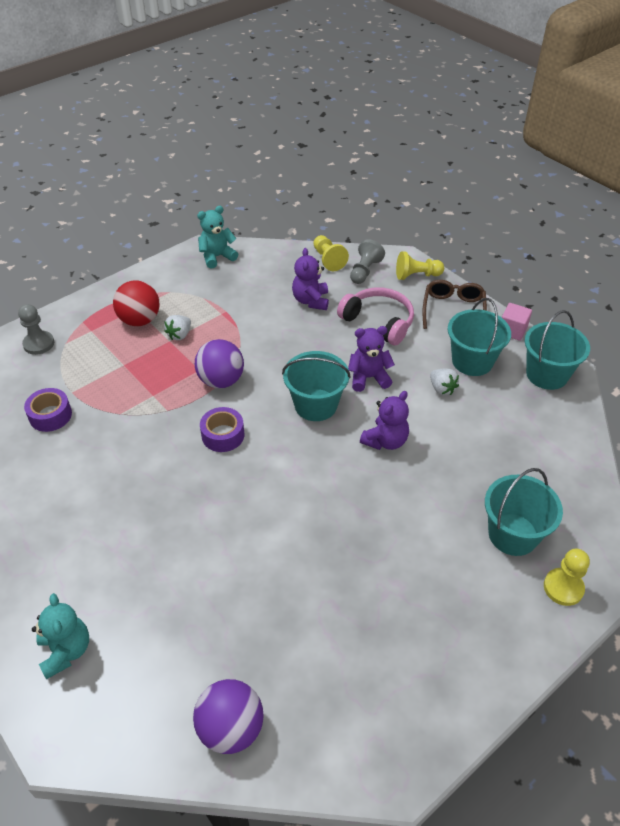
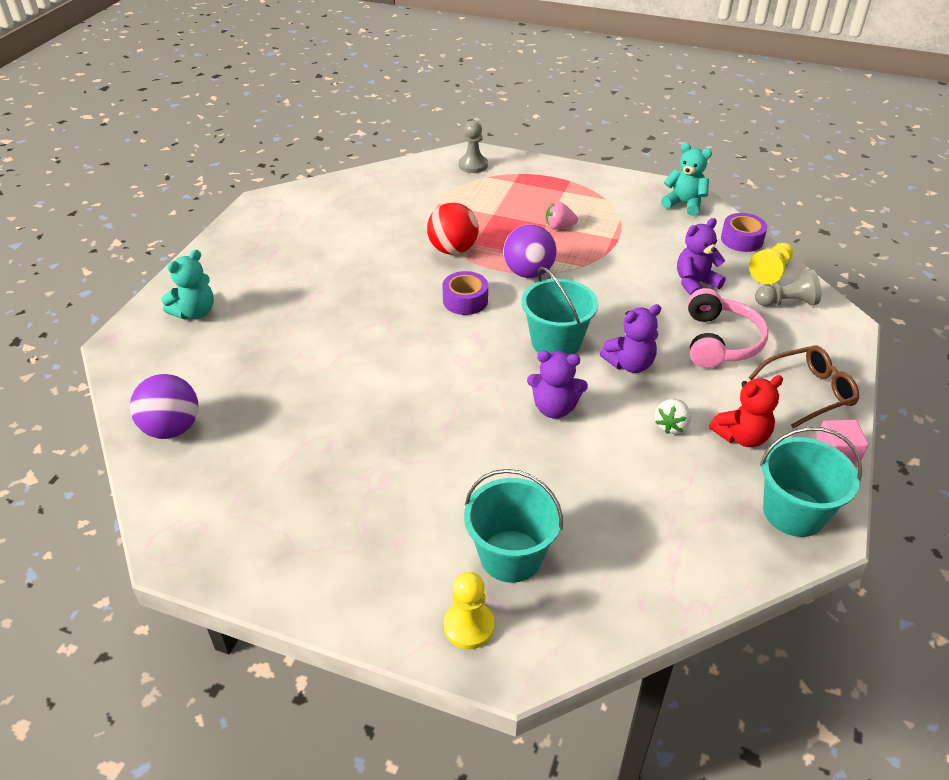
camera: 60 degrees right, 5 degrees down
purple tape [24,388,72,432] -> purple tape moved to [721,213,767,252]
red ball [113,280,159,326] -> red ball moved to [427,203,479,255]
white strawberry [164,315,191,340] -> pink strawberry [546,201,578,229]
purple teddy bear [348,326,395,392] -> purple teddy bear turned 105 degrees clockwise [600,304,661,373]
yellow pawn [396,251,444,280] -> none
turquoise bucket [448,298,511,376] -> red teddy bear [709,375,783,447]

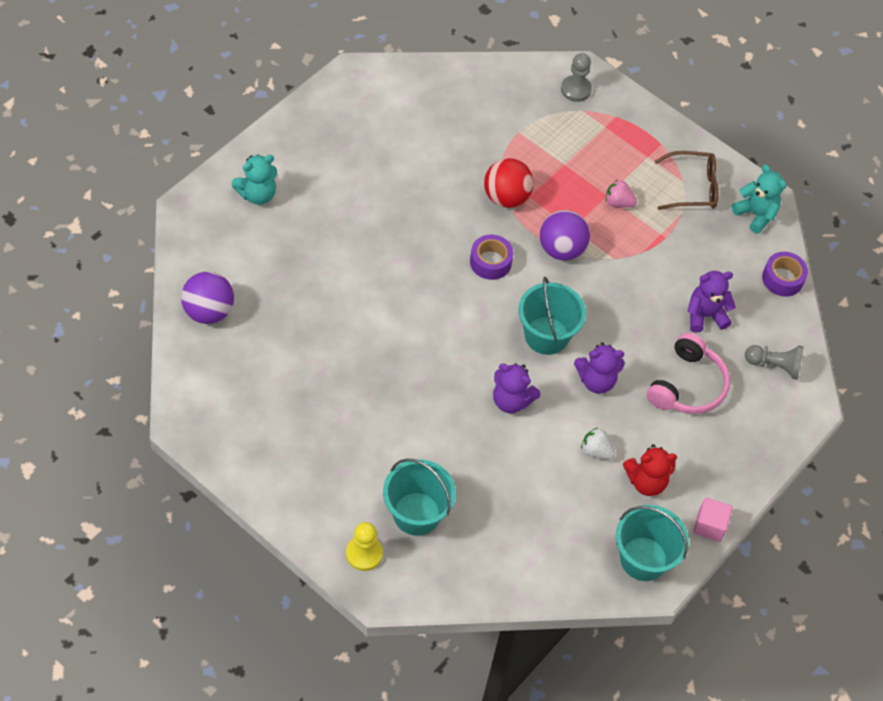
camera: 15 degrees right, 15 degrees up
white strawberry [655,399,691,434] -> white strawberry turned 75 degrees clockwise [581,428,615,460]
brown glasses [748,346,859,428] -> brown glasses moved to [655,151,719,210]
yellow pawn [749,243,793,284] -> none

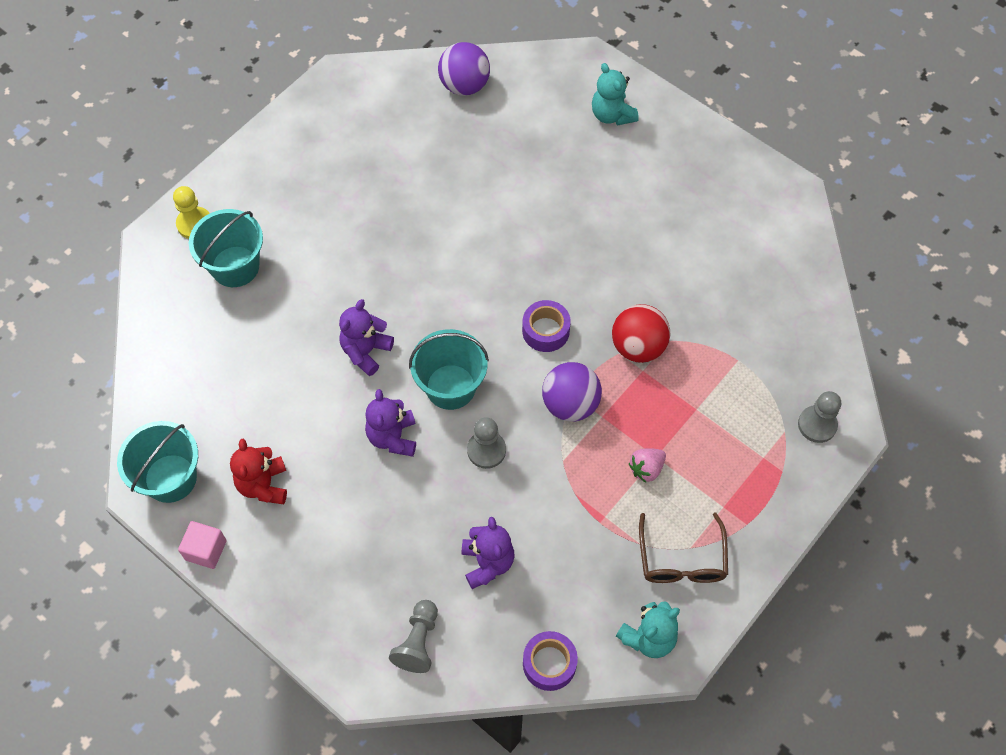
camera: 95 degrees right, 5 degrees up
white strawberry [581,428,615,460] -> none
pink strawberry [605,180,637,207] -> pink strawberry turned 150 degrees counterclockwise [629,448,666,482]
pink headphones [646,332,730,414] -> none
none -> grey pawn [467,417,506,469]

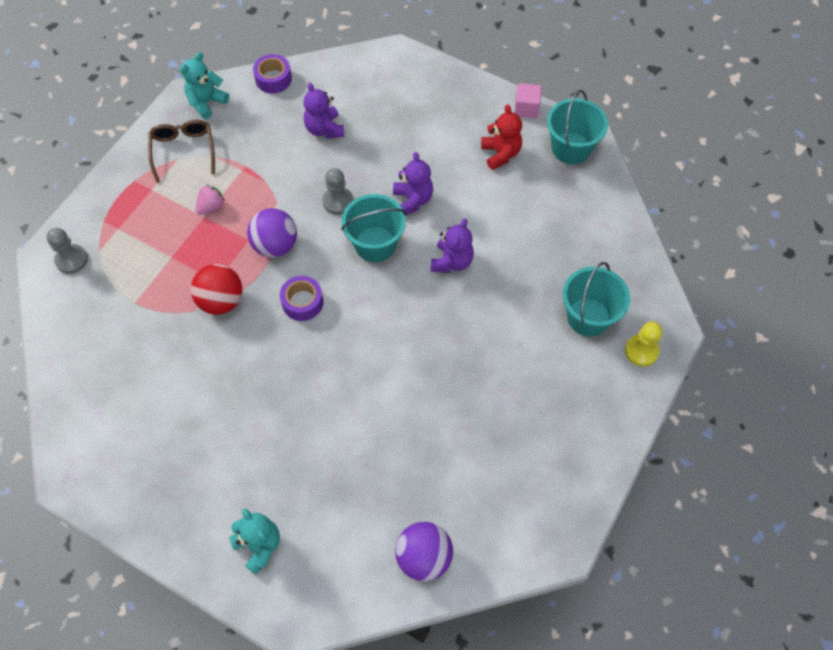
camera: 170 degrees right, 0 degrees up
grey pawn [389,600,438,673] -> none

